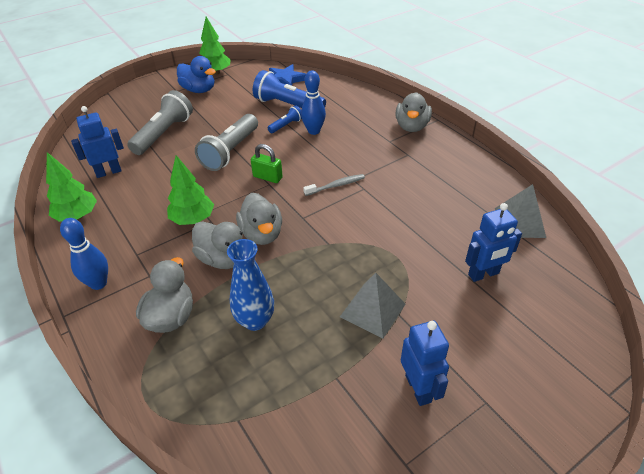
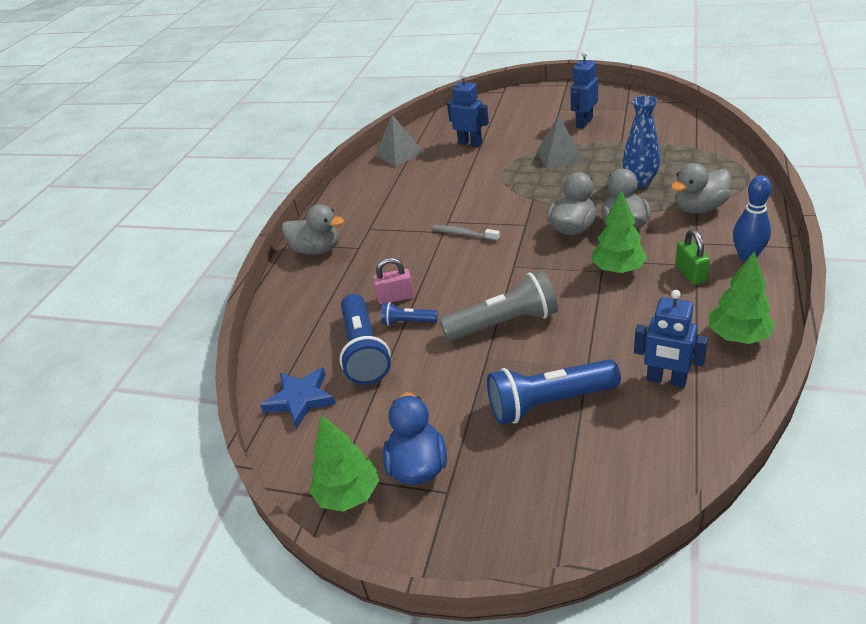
camera: 125 degrees left, 5 degrees down
grey flashlight [127,90,193,155] -> blue flashlight [487,359,621,424]
green padlock [251,144,283,183] -> green padlock moved to [675,229,710,285]
blue bowling pin [301,70,326,135] -> pink padlock [373,258,414,304]
grey duck [396,92,432,132] -> grey duck turned 45 degrees clockwise [282,204,344,255]

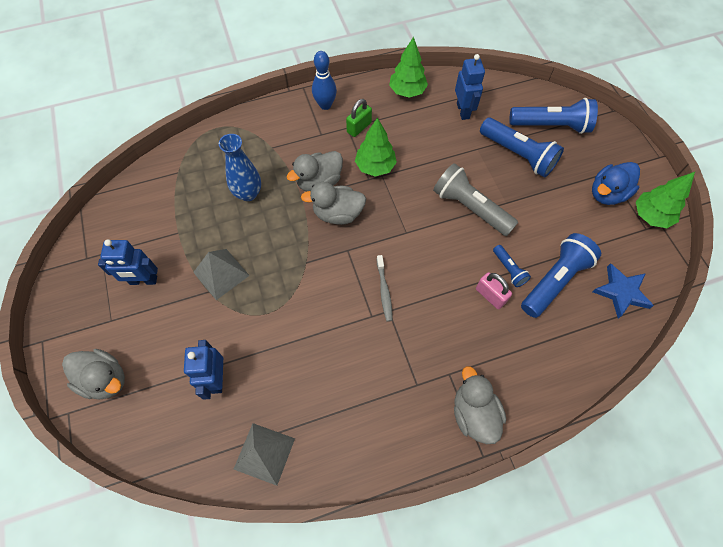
camera: 130 degrees left, 25 degrees up
grey duck [671,163,731,213] -> grey duck moved to [62,349,125,399]
none -> blue flashlight [509,98,598,134]

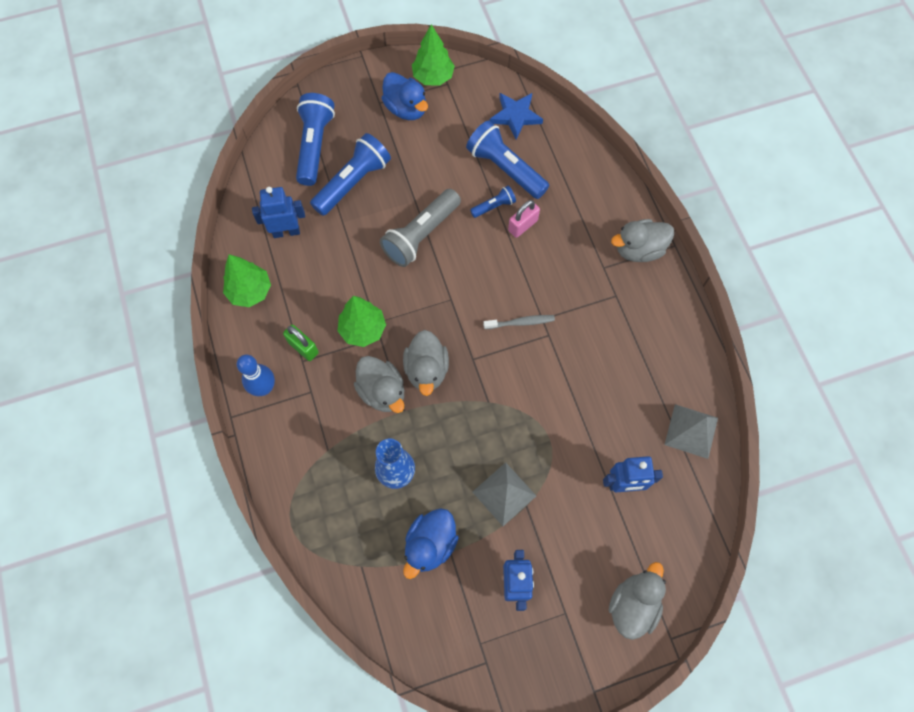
camera: 90 degrees left, 5 degrees up
none -> blue duck [403,508,459,579]

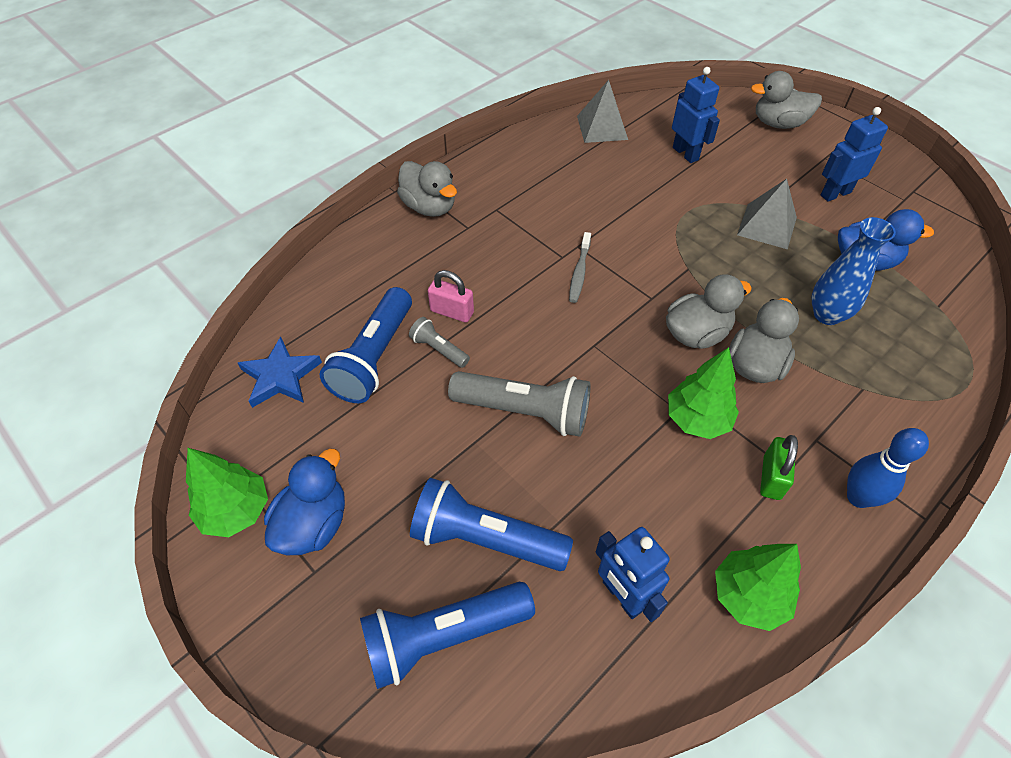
camera: 115 degrees left, 15 degrees down
blue flashlight [470,186,516,218] -> grey flashlight [409,317,470,368]
grey toothbrush [483,315,555,329] -> grey toothbrush turned 135 degrees counterclockwise [569,232,591,303]

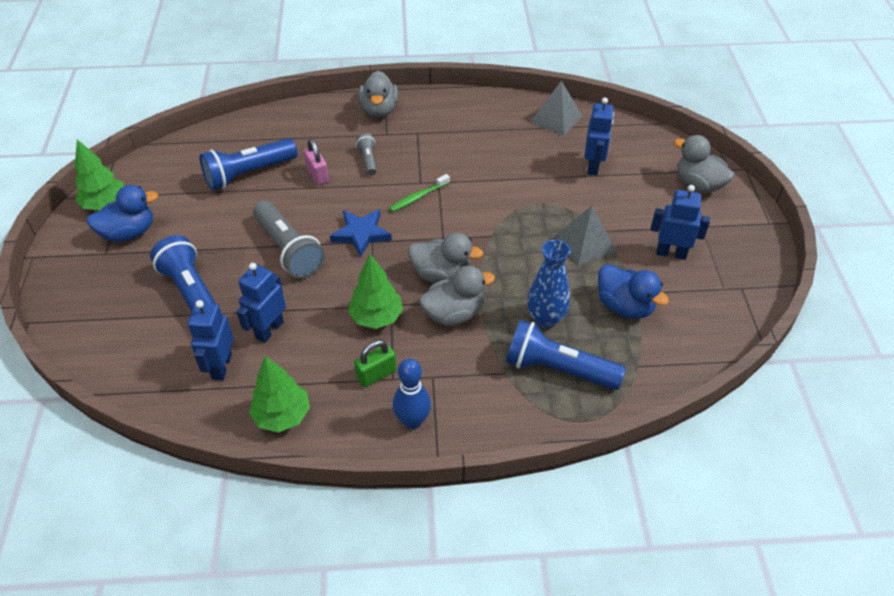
camera: 40 degrees right, 5 degrees down
blue star [238,337,322,408] -> blue star moved to [330,209,392,257]
blue flashlight [360,582,535,689] -> blue flashlight moved to [506,320,626,390]
grey flashlight [409,317,470,368] -> grey flashlight moved to [356,133,377,175]
grey toothbrush [569,232,591,303] -> green toothbrush [389,174,450,212]
none -> blue robot [237,263,286,343]

